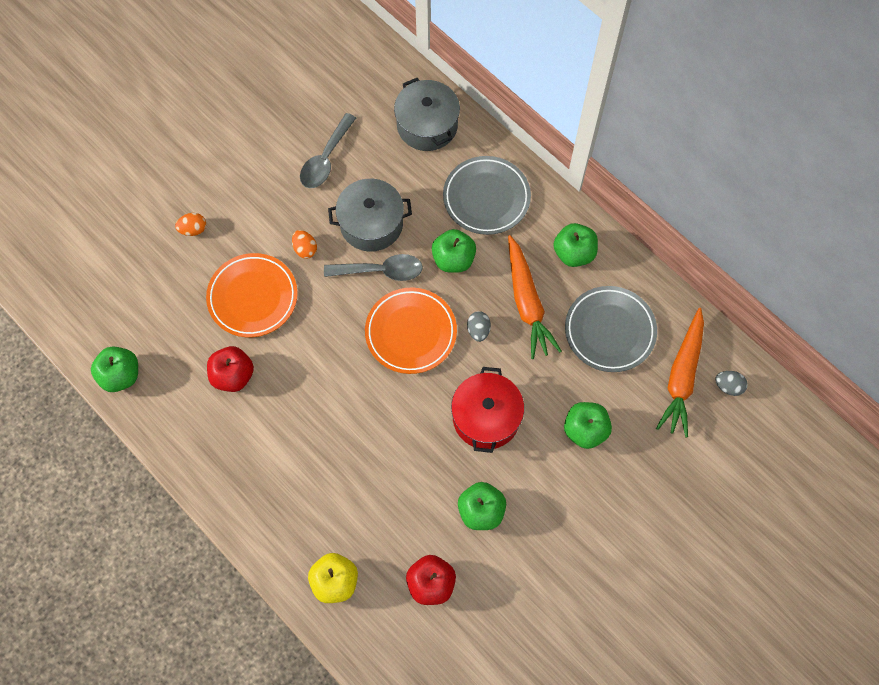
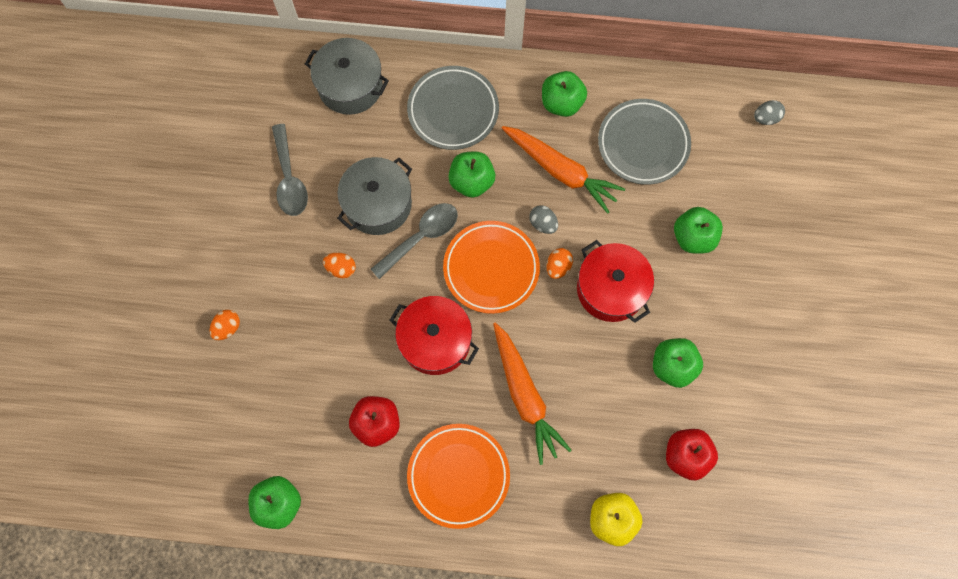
camera: 40 degrees left, 5 degrees up
orange plate [206,253,298,337] -> orange plate moved to [407,424,510,529]
orange carrot [656,308,704,437] -> orange carrot moved to [493,322,572,465]
none -> red pot [390,296,479,375]
none -> orange egg [546,248,573,279]

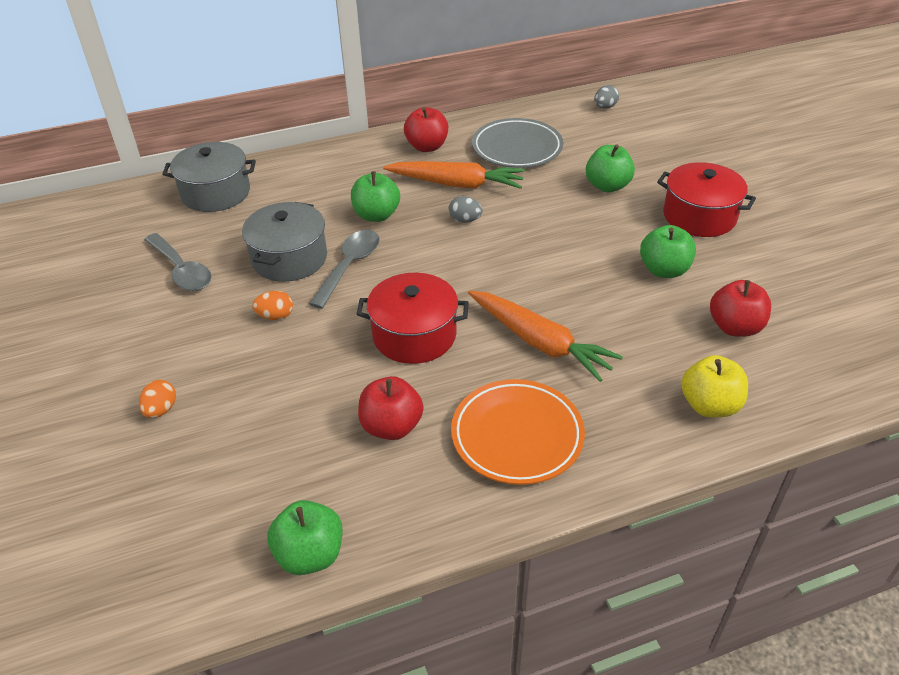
camera: 25 degrees left, 30 degrees down
grey plate [407,66,499,150] -> none
orange plate [443,221,540,314] -> none
green apple [542,71,587,117] -> red apple [404,107,448,152]
orange egg [546,248,573,279] -> none
red pot [577,240,654,323] -> red pot moved to [657,162,756,237]

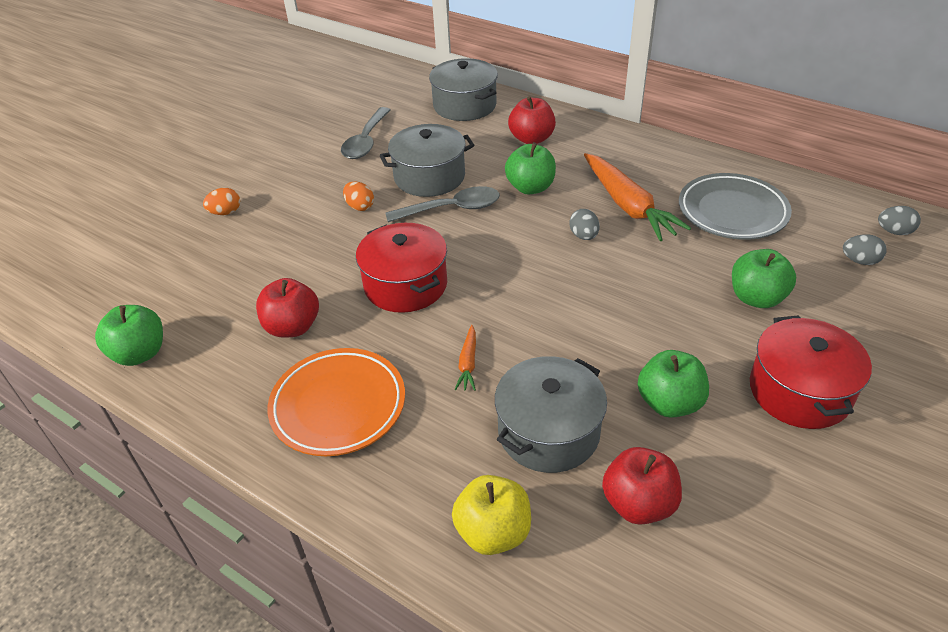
camera: 55 degrees right, 0 degrees up
red apple [404,107,448,152] -> red apple moved to [508,96,556,144]
orange carrot [468,291,623,382] -> orange carrot [455,325,476,391], size x0.46
none -> grey pot [495,356,607,473]
none -> grey egg [843,234,887,265]

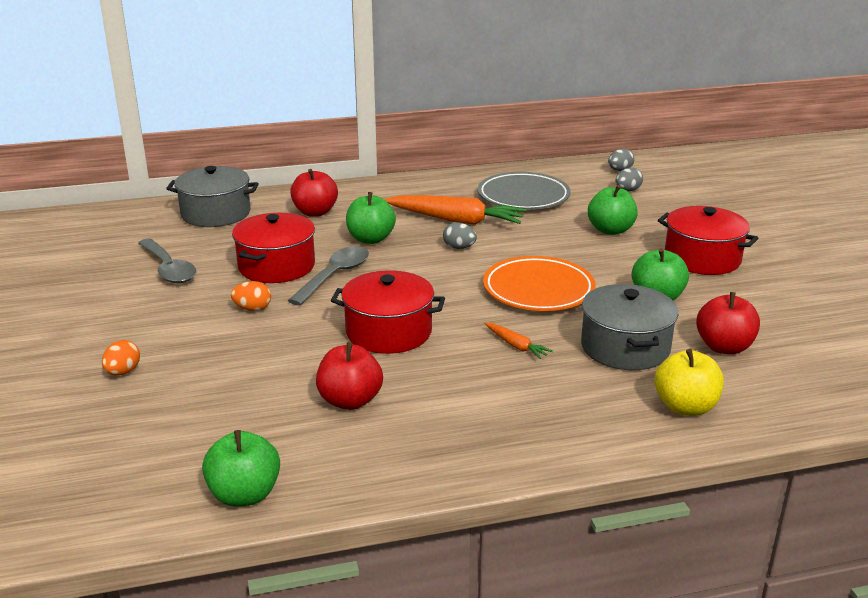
camera: 50 degrees left, 15 degrees down
orange plate [267,348,405,456] -> orange plate moved to [483,256,596,311]
grey pot [380,124,474,197] -> red pot [232,213,315,283]

